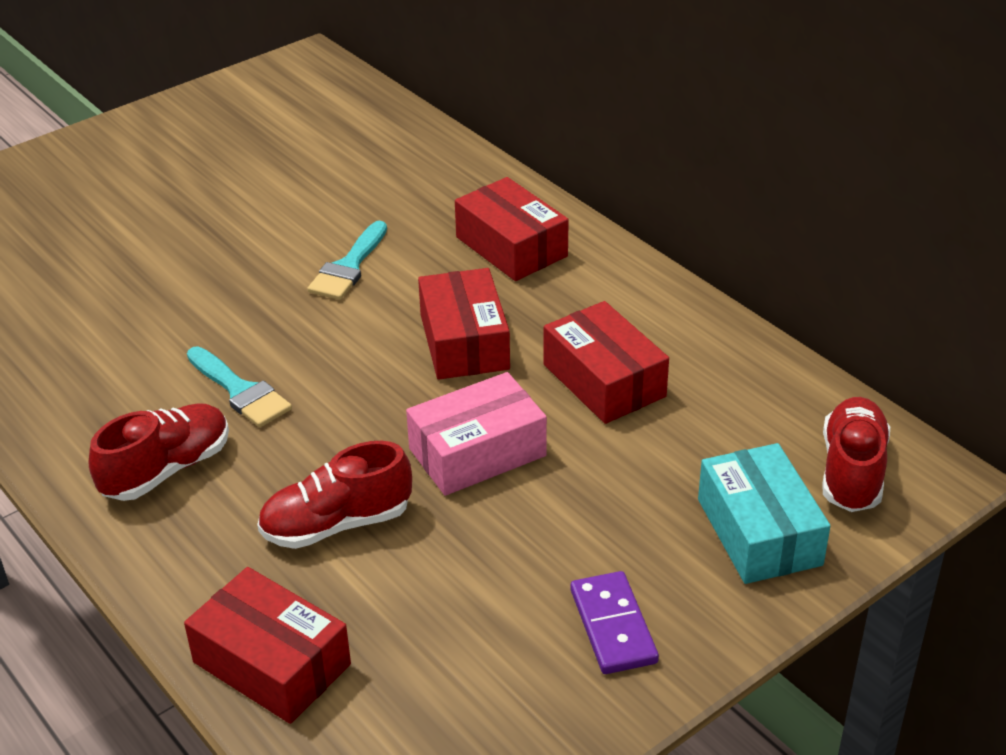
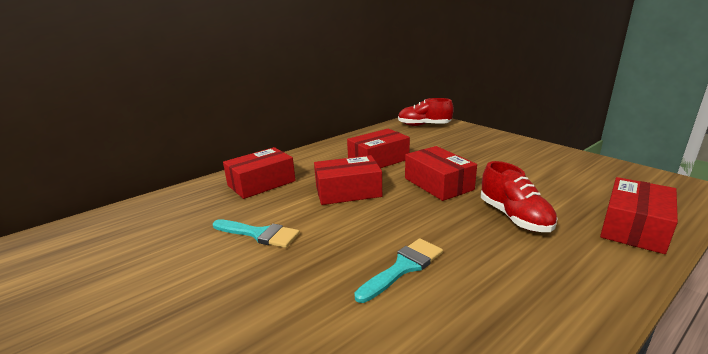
camera: 90 degrees left, 15 degrees down
red shoe [89,403,229,501] -> none
pink box [406,372,547,496] -> red box [405,146,477,201]
purple domino [571,571,659,674] -> none
turquoise box [698,443,830,584] -> none

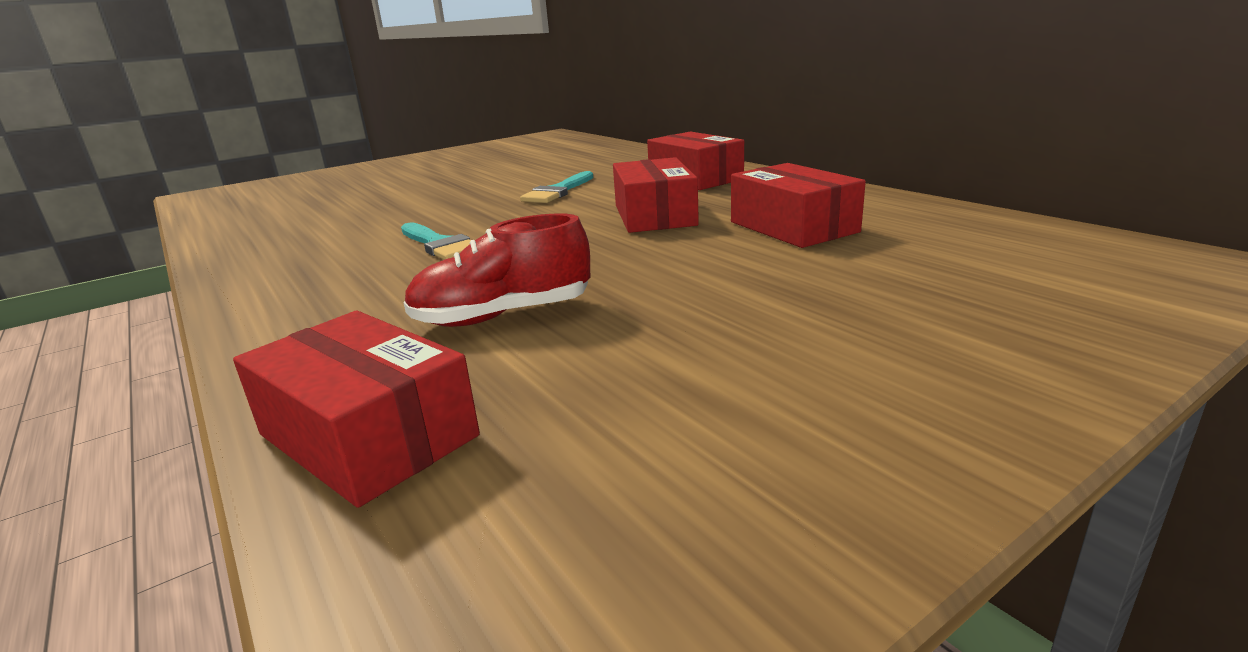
camera: 95 degrees right, 0 degrees up
red shoe [398,98,454,126] -> none
red box [405,146,477,201] -> none

